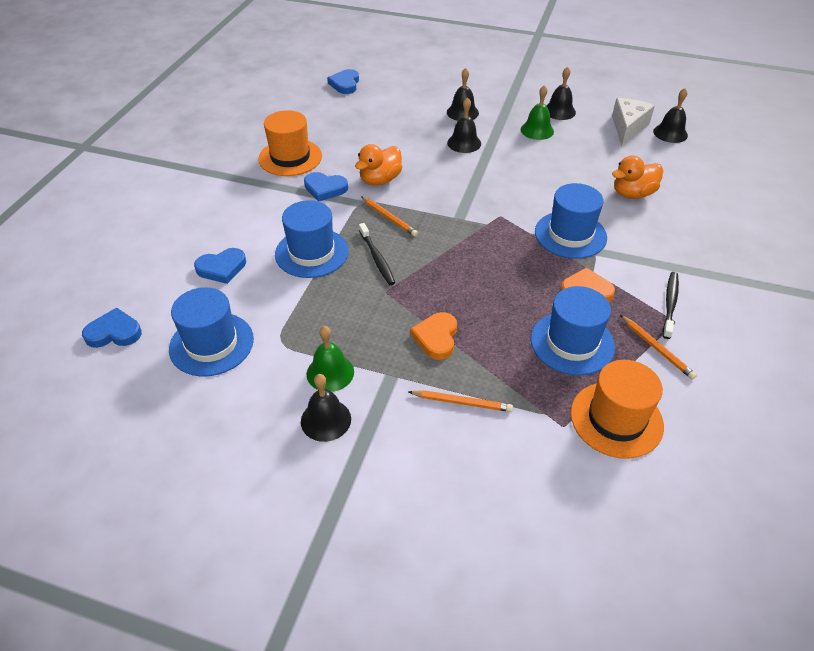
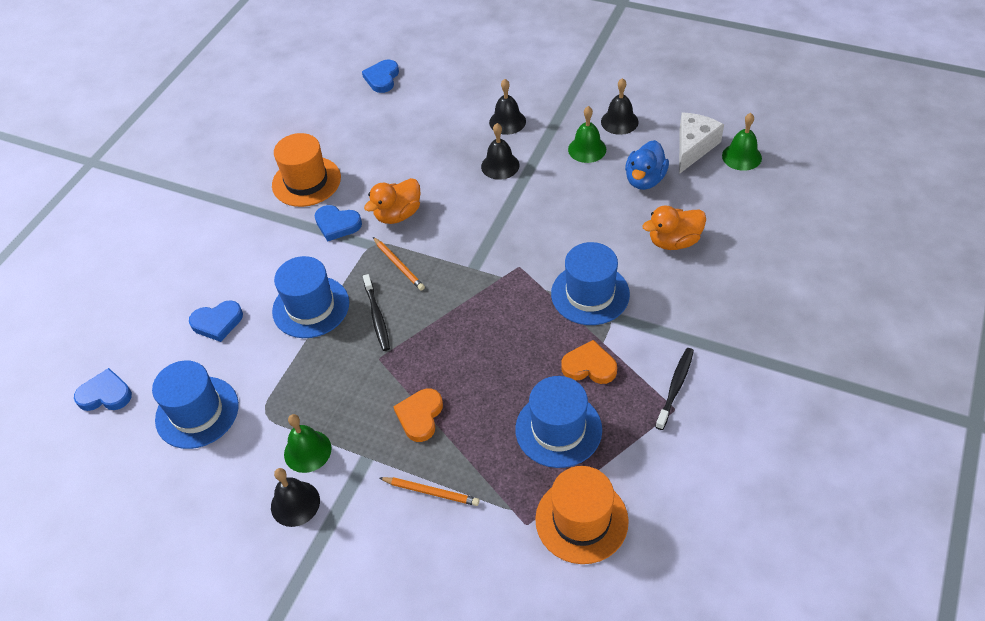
camera: 10 degrees right, 5 degrees up
orange pencil [620,315,697,380] -> none
black bell [653,88,688,143] -> green bell [722,113,762,171]
none -> blue duck [625,140,669,190]

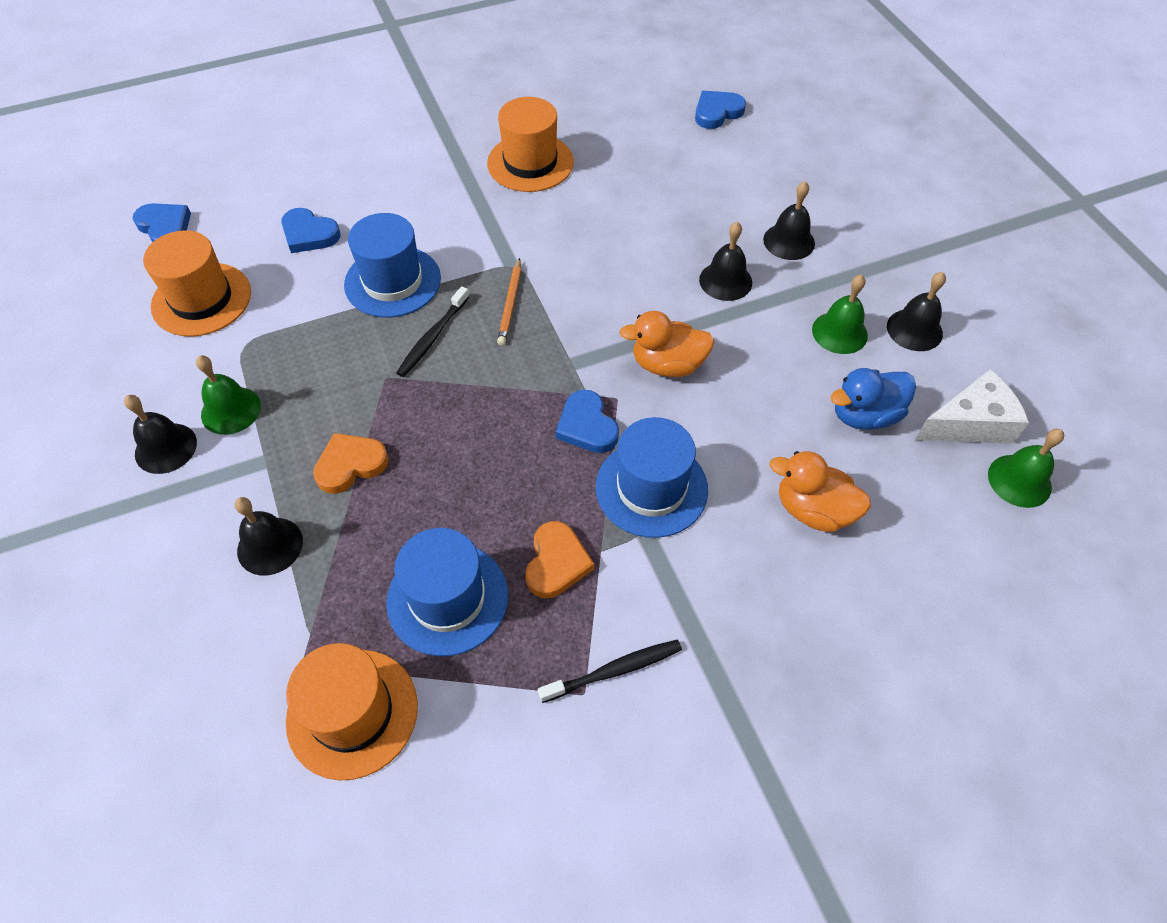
camera: 40 degrees right, 5 degrees up
blue hat [152,360,239,449] -> orange hat [143,230,251,337]
blue heart [315,205,362,241] -> blue heart moved to [556,390,619,453]
orange duck [364,178,421,224] -> orange duck moved to [619,311,715,377]
orange pencil [380,477,479,506] -> black bell [235,497,303,576]
orange heart [561,340,617,384] -> orange heart turned 45 degrees clockwise [526,521,594,598]

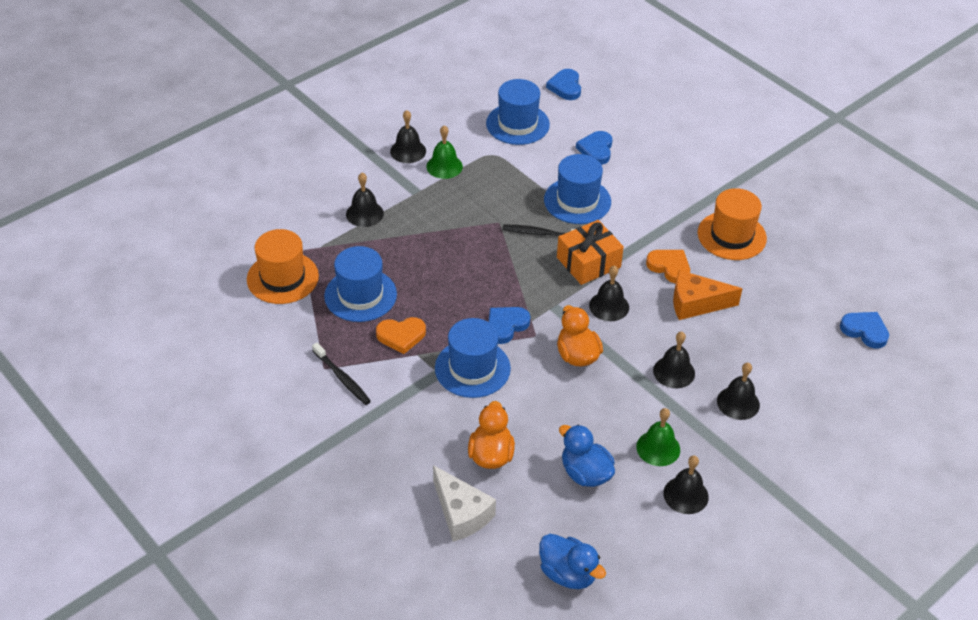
camera: 70 degrees right, 10 degrees down
blue heart [133,203,191,242] -> blue heart turned 150 degrees clockwise [546,69,581,100]
orange hat [143,230,251,337] -> blue hat [486,79,550,145]
orange heart [313,433,389,494] -> orange heart moved to [646,250,690,284]
orange pencil [497,258,521,346] -> orange gift [557,220,624,285]
white cheese [915,369,1029,444] -> white cheese moved to [433,465,496,542]
green bell [988,429,1064,508] -> blue duck [539,534,606,589]
none -> black bell [589,265,629,321]
none -> orange cheese [673,270,742,320]

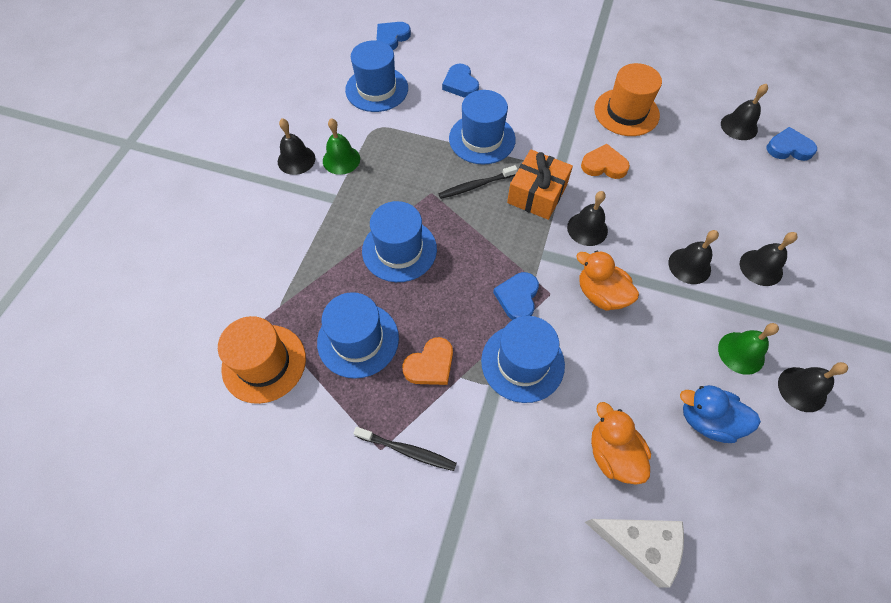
camera: 30 degrees left, 15 degrees up
black bell [346,173,384,227] -> black bell moved to [721,84,768,140]
blue duck [539,534,606,589] -> none
blue heart [546,69,581,100] -> blue heart turned 75 degrees clockwise [377,22,411,50]
orange cheese [673,270,742,320] -> none
none -> blue hat [362,201,437,282]

